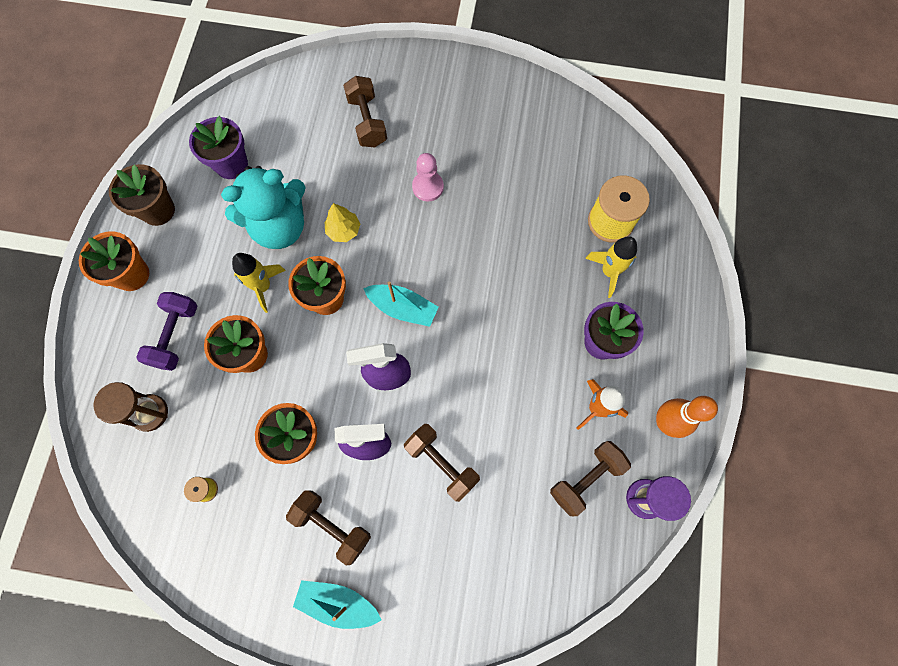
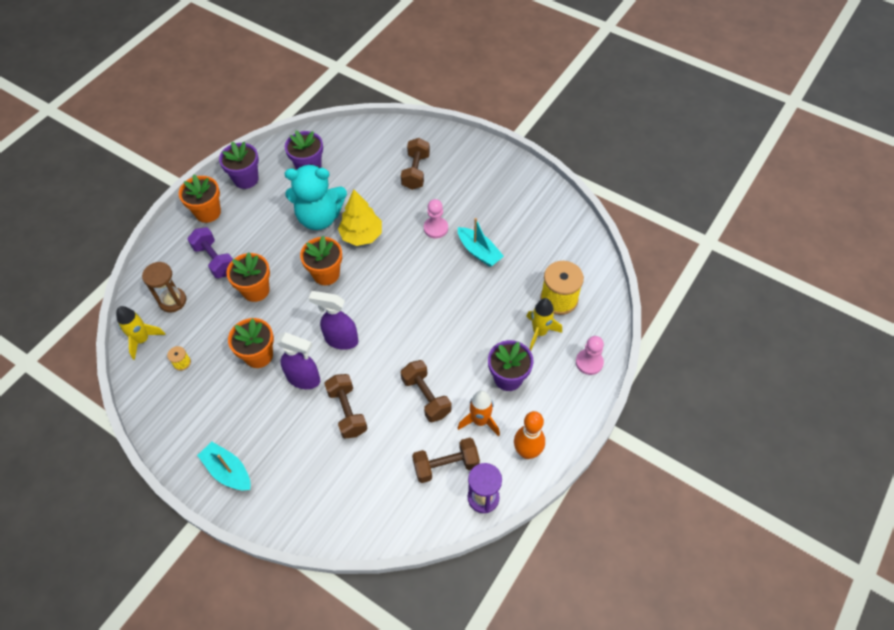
camera: 25 degrees right, 15 degrees down
brown flower pot [109,164,175,226] -> purple flower pot [219,142,259,189]
purple dumbbell [136,292,197,371] -> purple dumbbell turned 75 degrees counterclockwise [187,227,233,278]
yellow rocket [232,253,286,313] -> yellow rocket moved to [116,306,165,360]
brown dumbbell [286,490,371,565] -> brown dumbbell moved to [400,360,451,422]
yellow tree [324,203,360,242] -> yellow tree [338,190,382,246], size x1.61
turquoise boat [363,281,439,327] -> turquoise boat moved to [458,218,504,267]
none -> pink pawn [576,336,604,375]

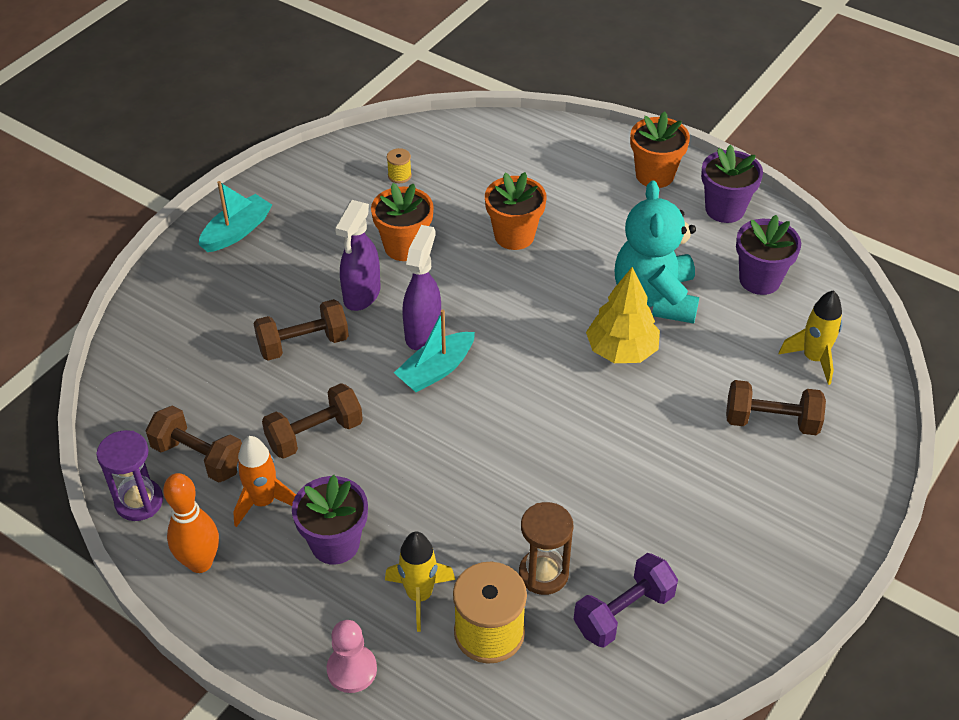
camera: 90 degrees right, 10 degrees down
yellow rocket [116,306,165,360] -> yellow rocket moved to [779,290,842,385]
brown hourglass [142,262,186,312] -> brown hourglass moved to [519,502,573,595]
purple dumbbell [187,227,233,278] -> purple dumbbell moved to [574,553,678,648]
orange flower pot [300,236,342,285] -> none
brown dumbbell [412,438,480,483] -> brown dumbbell turned 45 degrees counterclockwise [146,406,242,482]
pink pawn [424,199,448,239] -> none
turquoise boat [458,218,504,267] -> turquoise boat moved to [394,310,475,392]

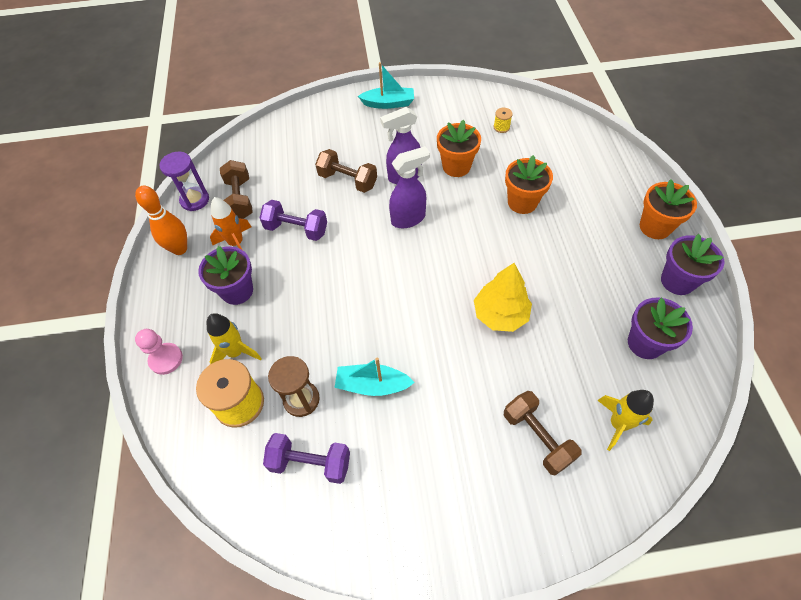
camera: 50 degrees right, 10 degrees up
brown dumbbell [262,383,363,459] -> purple dumbbell [260,200,327,241]
turquoise boat [394,310,475,392] -> turquoise boat moved to [335,357,415,396]
turquoise teddy bear [615,180,699,324] -> none

